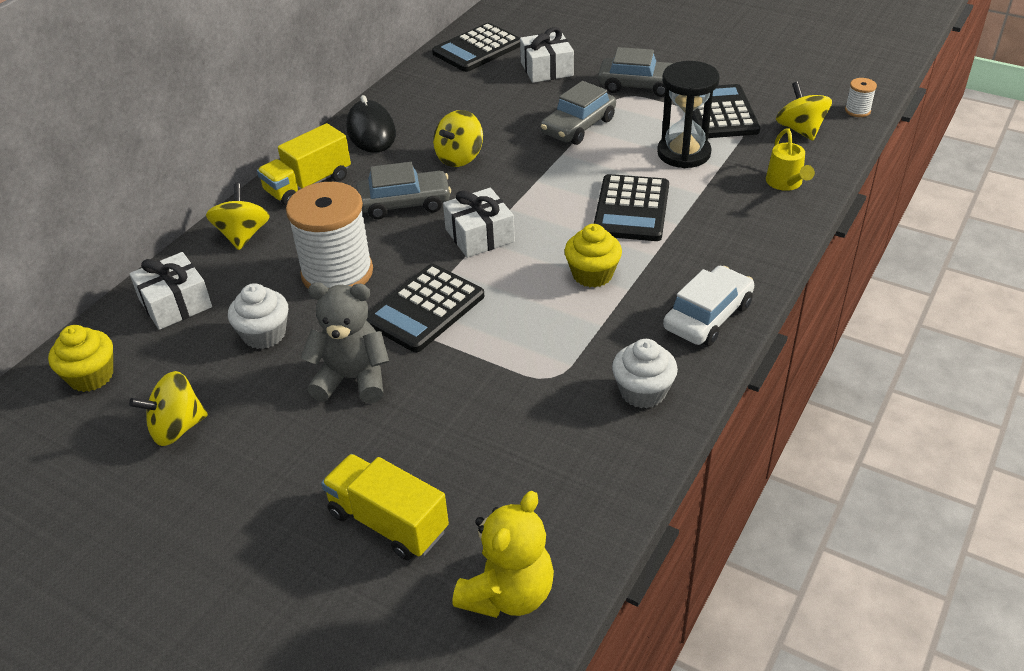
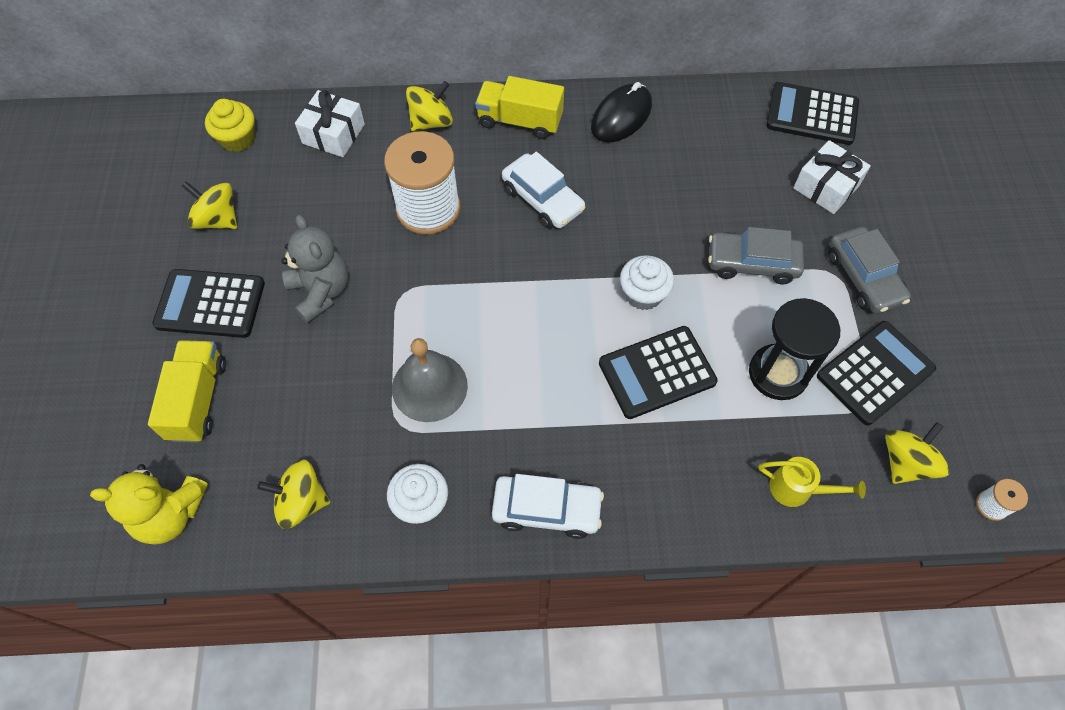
camera: 55 degrees right, 20 degrees up
white cupcake [228,283,288,349] -> white cupcake moved to [620,255,674,310]
grey car [356,162,451,220] -> white car [502,152,585,229]
black calculator [366,264,484,352] -> black calculator moved to [152,269,265,338]
yellow spinning top [433,110,483,167] -> yellow spinning top moved to [257,459,330,529]
white gift [443,188,515,258] -> none
yellow cupcake [564,224,622,287] -> none
yellow watering can [766,129,815,191] -> yellow watering can turned 120 degrees counterclockwise [759,457,866,507]
none -> grey bell [392,338,468,422]

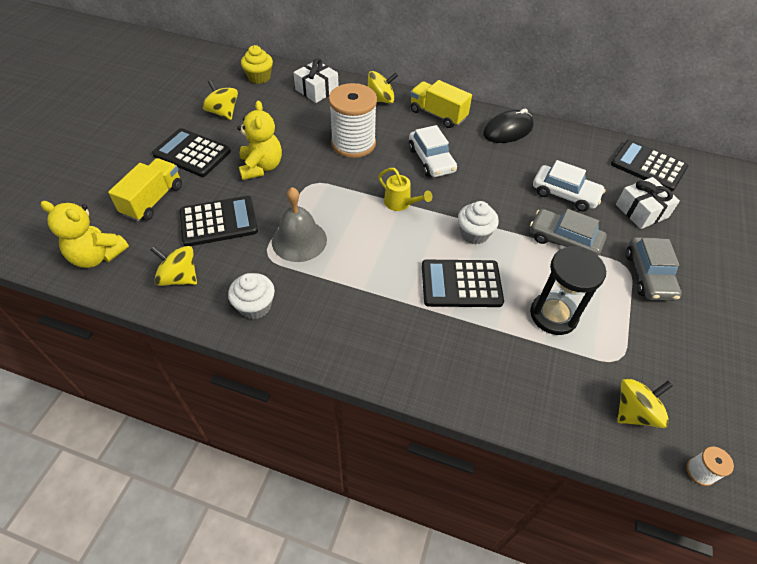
camera: 20 degrees right, 10 degrees down
grey teddy bear [281,215,348,323] -> yellow teddy bear [237,100,282,180]
white car [492,474,604,539] -> white car moved to [533,160,606,212]
yellow watering can [759,457,866,507] -> yellow watering can moved to [378,168,432,211]
black calculator [817,321,936,426] -> black calculator moved to [180,196,258,246]

